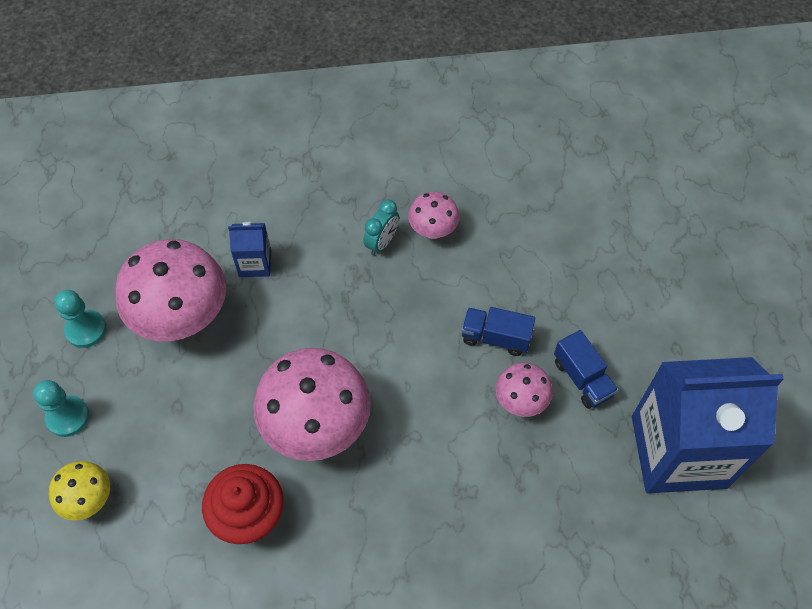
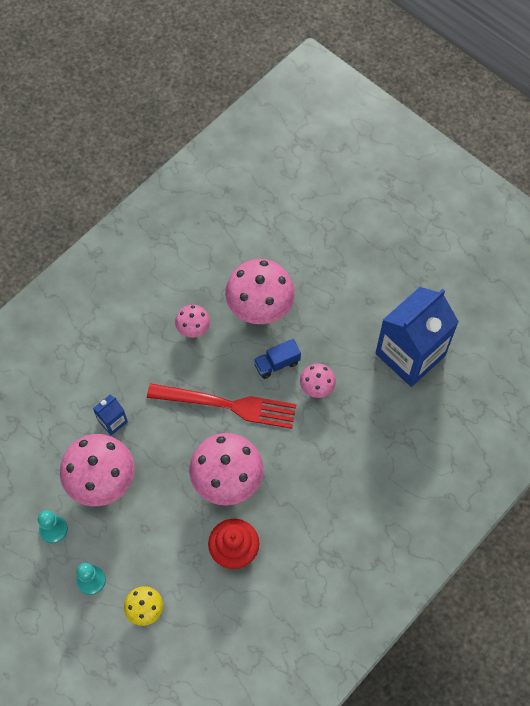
camera: 40 degrees left, 5 degrees up
turquoise clock [363,199,399,255] -> none
blue truck [554,330,618,409] -> none
none -> red fork [147,383,297,429]
none -> pink mushroom [225,259,295,324]

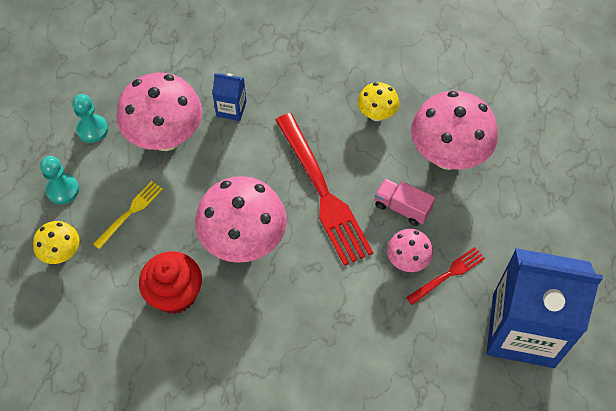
camera: 55 degrees right, 5 degrees down
pink mushroom [175,305,210,338] -> yellow mushroom [358,82,399,121]
blue truck [253,339,301,379] -> pink truck [375,179,435,226]
none -> yellow fork [93,181,163,249]
none -> red fork [406,247,485,305]

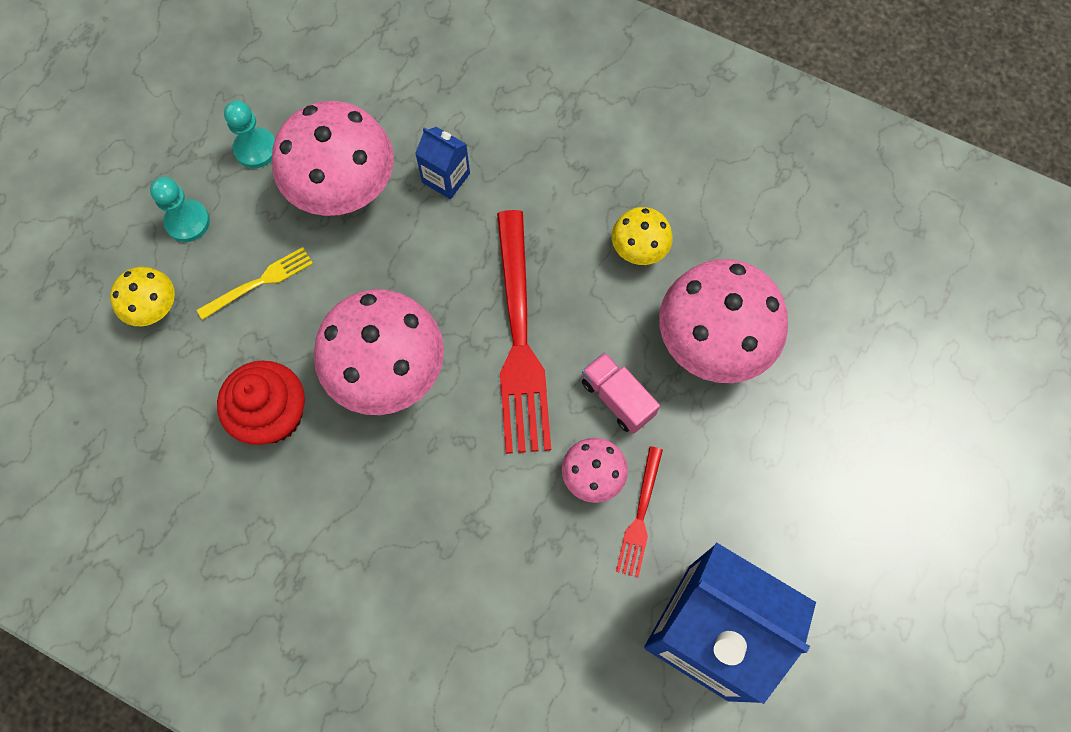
camera: 20 degrees right, 10 degrees up
red fork [406,247,485,305] -> red fork turned 120 degrees clockwise [616,446,663,577]

